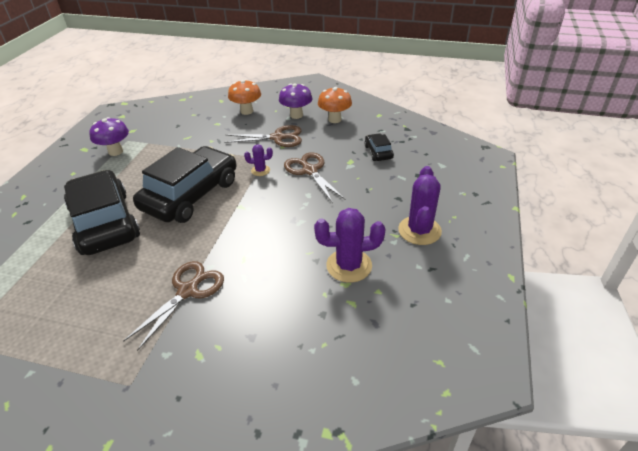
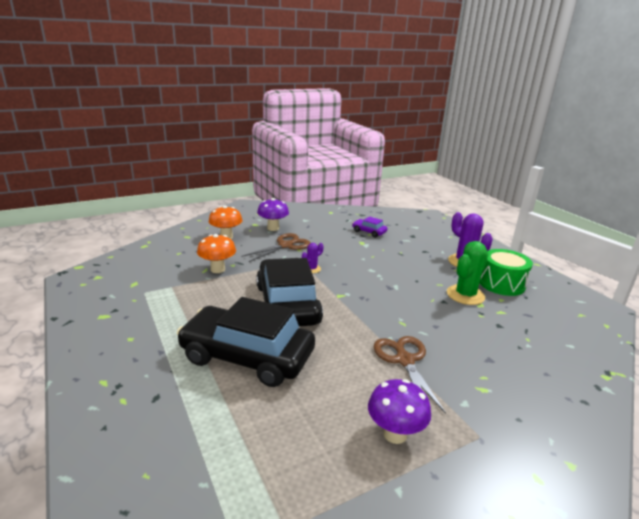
camera: 45 degrees left, 15 degrees down
purple mushroom [90,117,129,156] -> purple mushroom moved to [368,379,431,444]
brown scissors [284,152,345,203] -> none
purple cactus [314,208,386,283] -> green cactus [447,241,488,305]
orange mushroom [318,87,352,123] -> orange mushroom moved to [197,234,236,273]
black car [365,133,394,161] -> purple car [352,216,387,237]
none -> green drum [480,249,533,296]

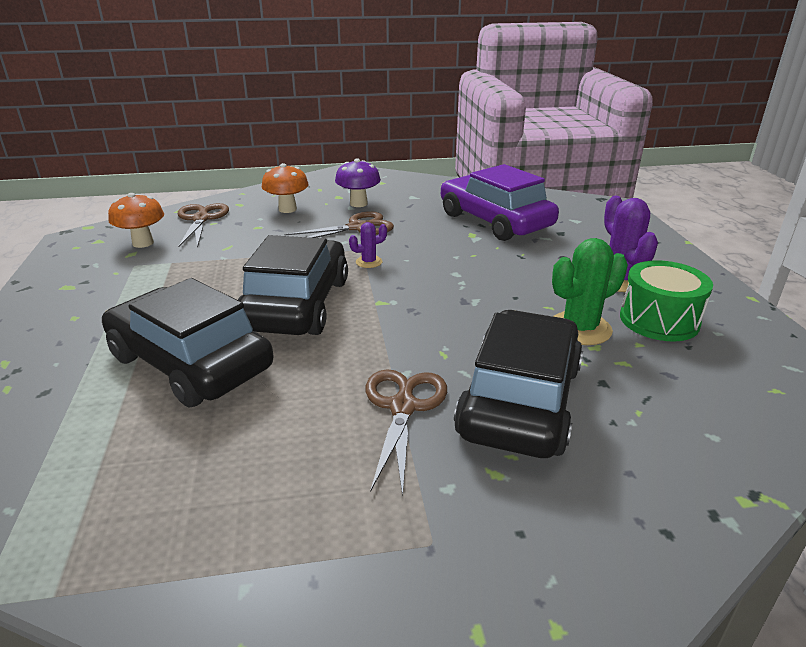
camera: 20 degrees right, 5 degrees up
orange mushroom [197,234,236,273] -> orange mushroom moved to [108,193,164,248]
purple car [352,216,387,237] -> purple car [441,164,559,241], size x2.34
purple mushroom [368,379,431,444] -> none
none -> brown scissors [178,203,229,248]
none -> black car [454,310,583,458]

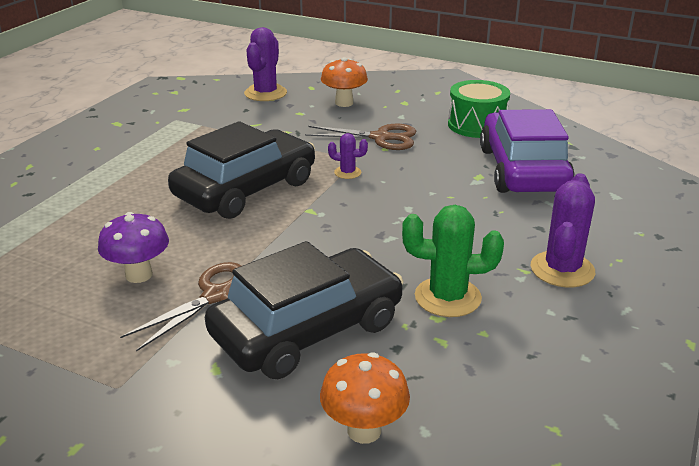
camera: 35 degrees right, 0 degrees up
black car [102,278,274,408] -> none
orange mushroom [108,193,164,248] -> orange mushroom moved to [320,353,410,444]
brown scissors [178,203,229,248] -> purple cactus [244,27,287,101]
purple mushroom [335,159,381,207] -> purple mushroom moved to [98,212,169,283]
green drum [620,260,713,342] -> green drum moved to [448,80,510,138]

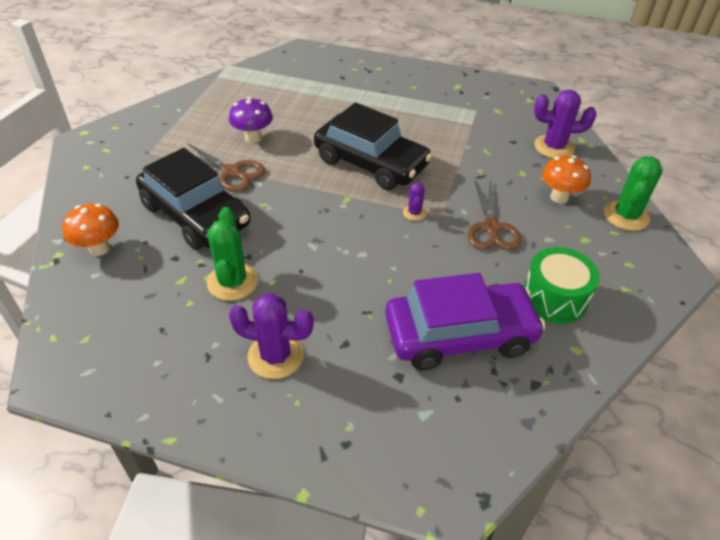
camera: 80 degrees right, 15 degrees up
none -> green cactus [604,156,662,231]

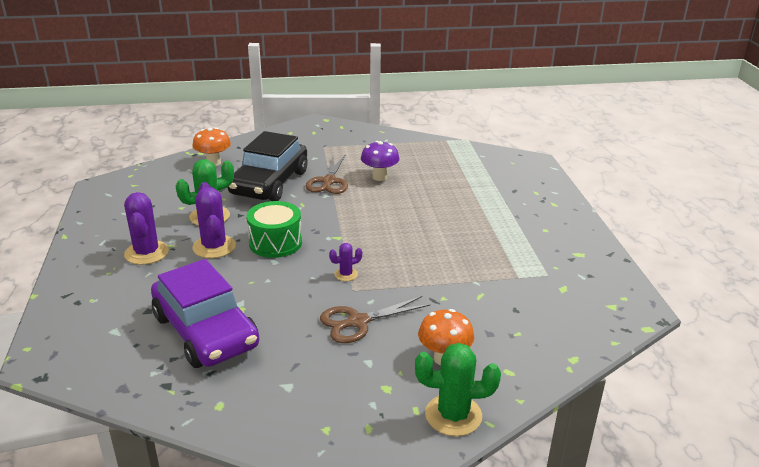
camera: 65 degrees right, 15 degrees down
black car [314,102,432,190] -> none
green drum [524,247,600,324] -> green drum moved to [246,201,302,258]
purple cactus [534,90,596,158] -> purple cactus moved to [193,182,236,258]

